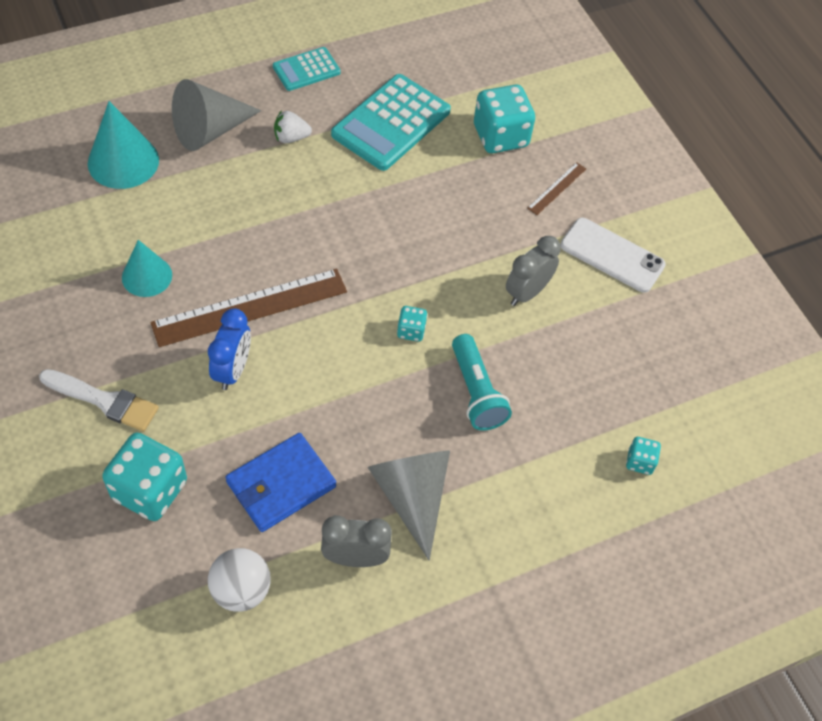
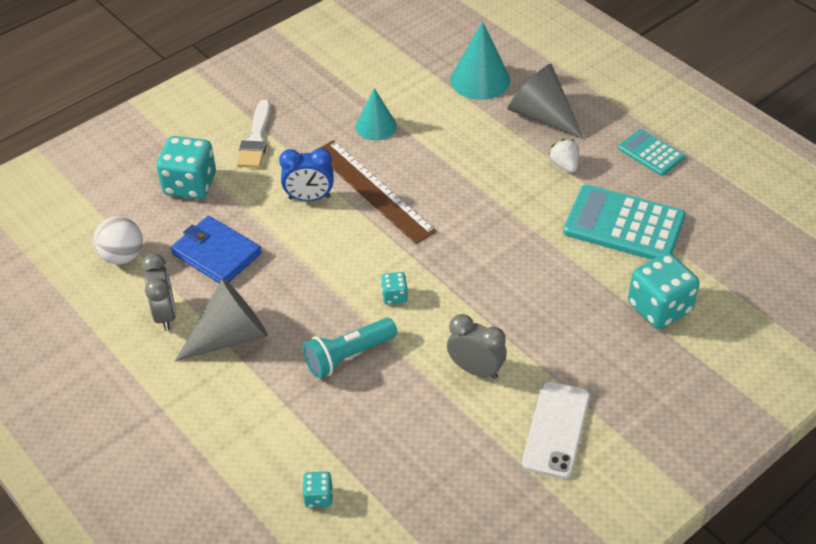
camera: 80 degrees right, 10 degrees down
brown ruler [527,162,586,215] -> none

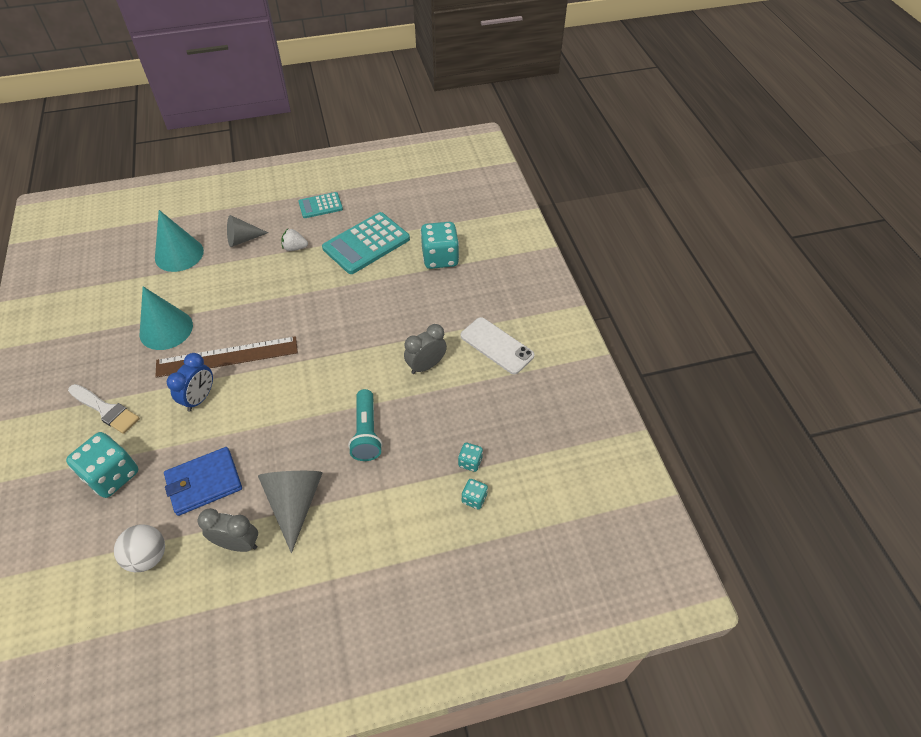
camera: 65 degrees left, 5 degrees up
turquoise cone [356,88,397,140] -> turquoise cone [140,286,193,350], size x1.50
turquoise dice [381,272,408,304] -> turquoise dice moved to [458,443,483,472]
grey cone [508,64,584,139] -> grey cone [227,215,268,247], size x0.66

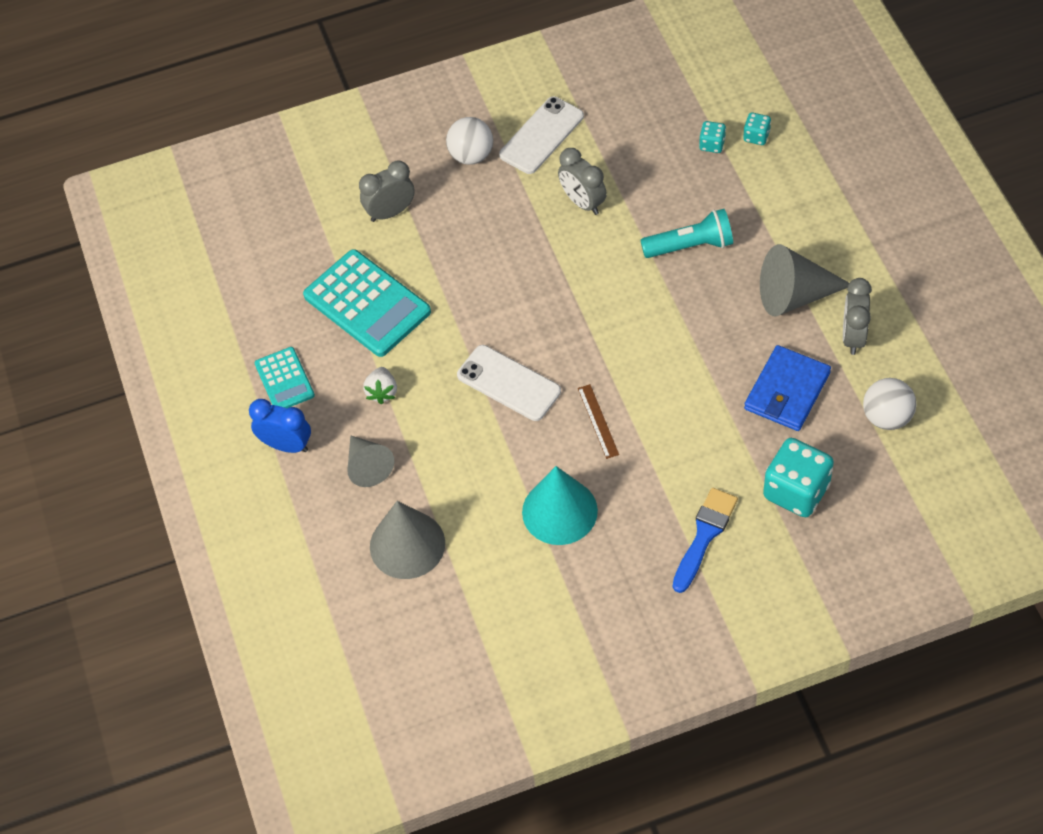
camera: 90 degrees left, 5 degrees up
white brush [68,384,140,434] -> blue brush [673,488,738,593]
turquoise cone [155,210,204,272] -> grey cone [370,501,445,579]
brown ruler [155,336,298,378] -> brown ruler [578,384,619,459], size x0.46
blue wallet [164,447,242,516] -> blue wallet turned 60 degrees clockwise [744,345,831,431]
blue clock [167,353,213,412] -> blue clock moved to [249,399,311,453]
turquoise dice [420,222,459,269] -> grey clock [359,160,415,222]
none -> white ball [446,117,493,165]
none -> white phone [457,345,561,421]

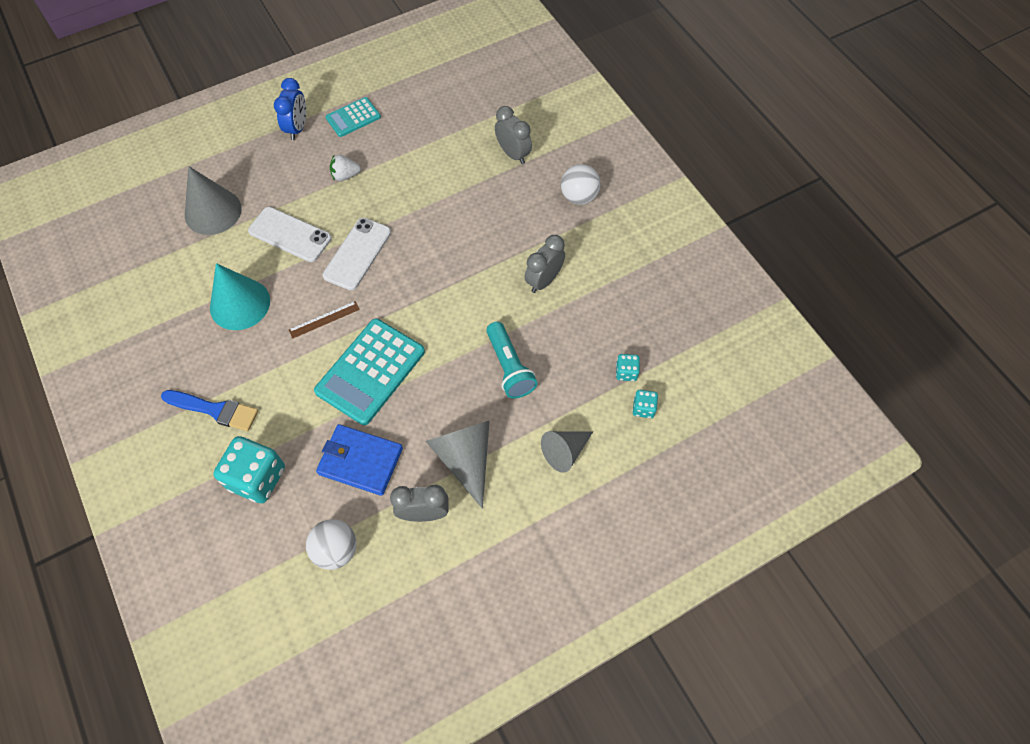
camera: 75 degrees right, 5 degrees up
turquoise calculator [303,249,431,357] -> turquoise calculator moved to [314,318,425,425]
grey cone [347,436,394,487] -> grey cone moved to [541,431,593,473]
white phone [499,96,584,174] -> white phone moved to [248,207,332,262]

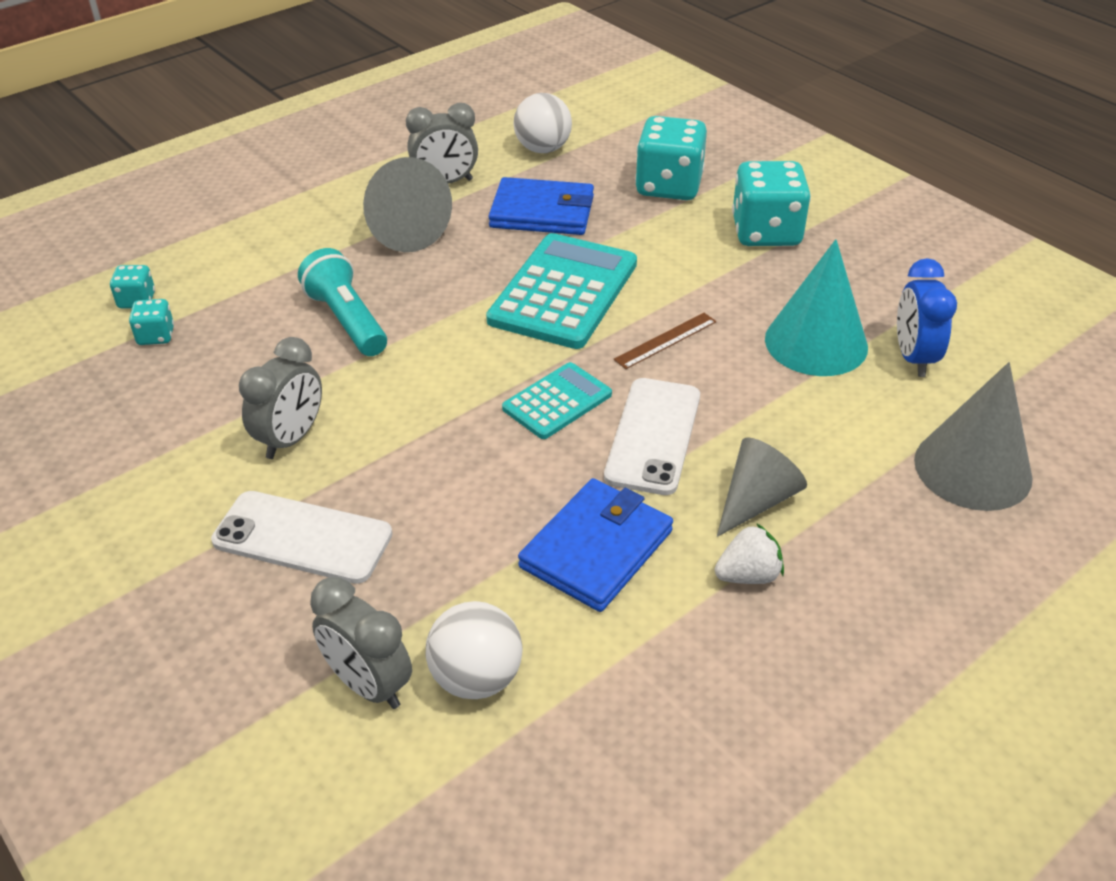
camera: 170 degrees right, 20 degrees down
blue brush [161,390,258,431] -> turquoise dice [732,161,811,246]
white phone [248,207,332,262] -> white phone moved to [211,491,392,584]
blue clock [274,78,306,140] -> blue clock moved to [897,258,957,377]
turquoise calculator [326,97,381,137] -> turquoise calculator moved to [502,362,612,439]
grey cone [541,431,593,473] -> grey cone moved to [717,437,807,537]
white ball [561,164,601,205] -> white ball moved to [426,601,522,699]
none -> blue wallet [518,478,673,612]

